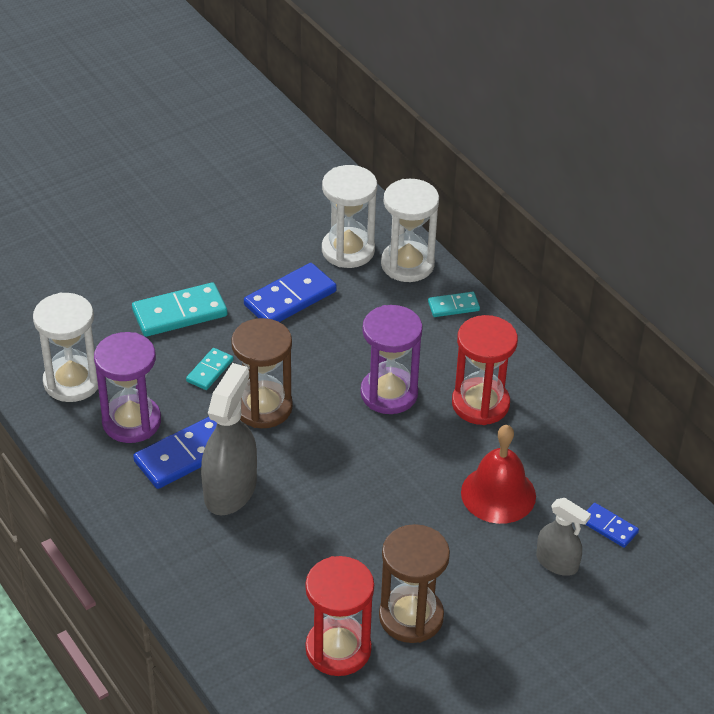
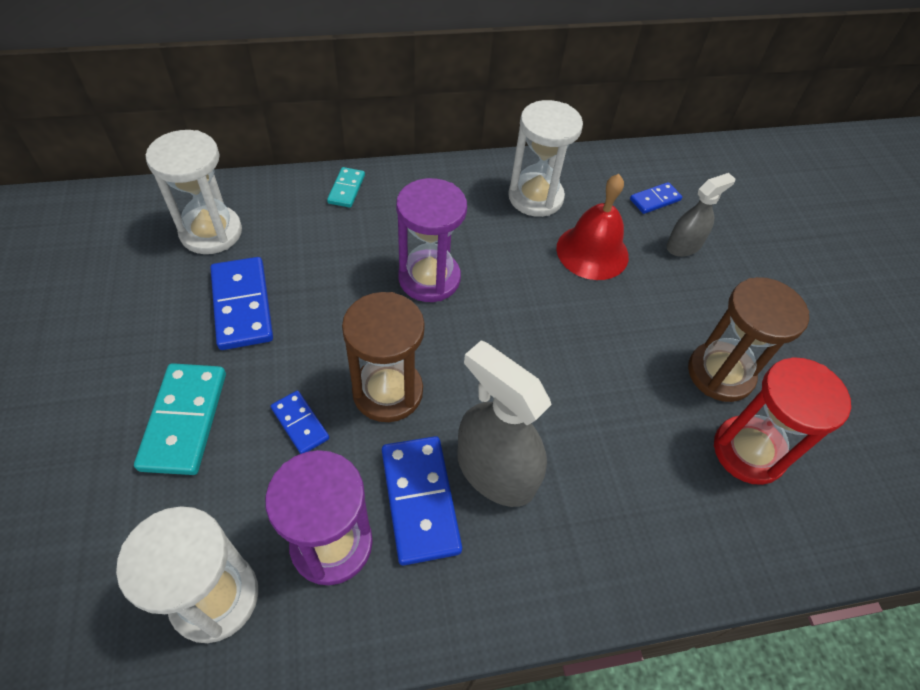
camera: 70 degrees left, 10 degrees up
turquoise domino [186,348,233,390] -> blue domino [271,391,329,454]
white hourglass [381,179,439,282] -> white hourglass moved to [508,100,583,217]
red hourglass [452,315,518,425] -> none

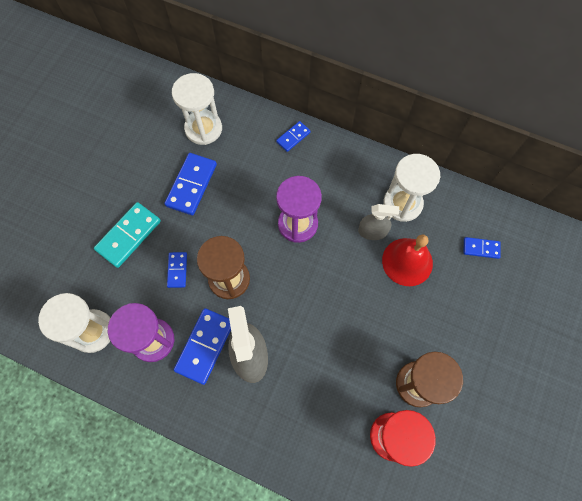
camera: 40 degrees right, 15 degrees up
turquoise domino [327,167,365,208] -> blue domino [276,121,311,152]
grey spray bottle [666,173,735,257] -> grey spray bottle moved to [358,204,399,240]

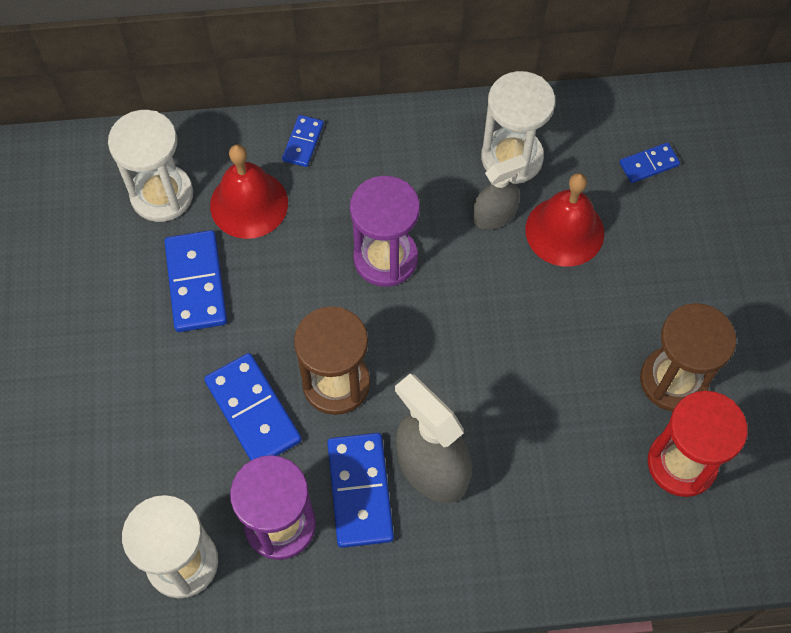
camera: 30 degrees left, 5 degrees down
turquoise domino [94,202,161,268] -> none
blue domino [167,252,187,288] -> blue domino [204,353,302,461], size x1.80
none -> red bell [210,144,288,239]

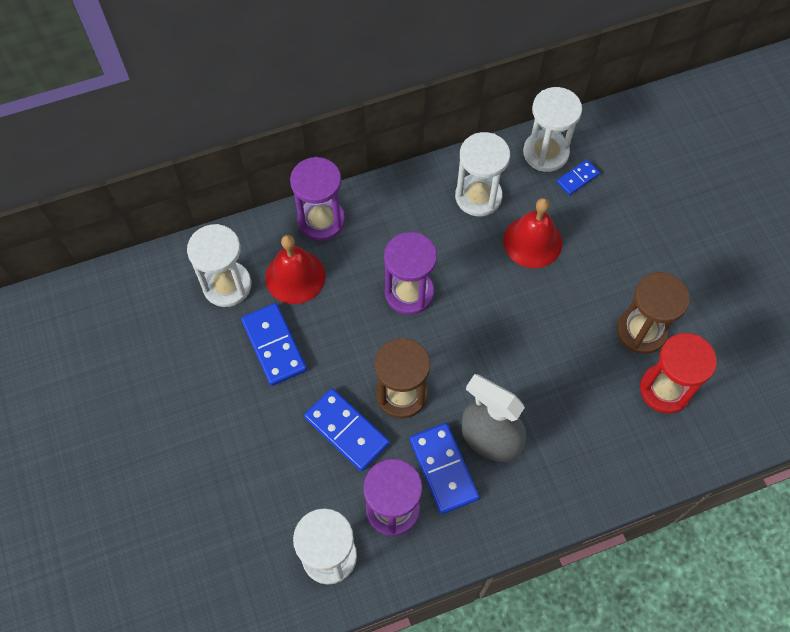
camera: 15 degrees left, 0 degrees up
blue domino [282,115,324,167] -> purple hourglass [290,157,345,241]
grey spray bottle [473,155,527,230] -> none
none -> white hourglass [523,87,582,172]

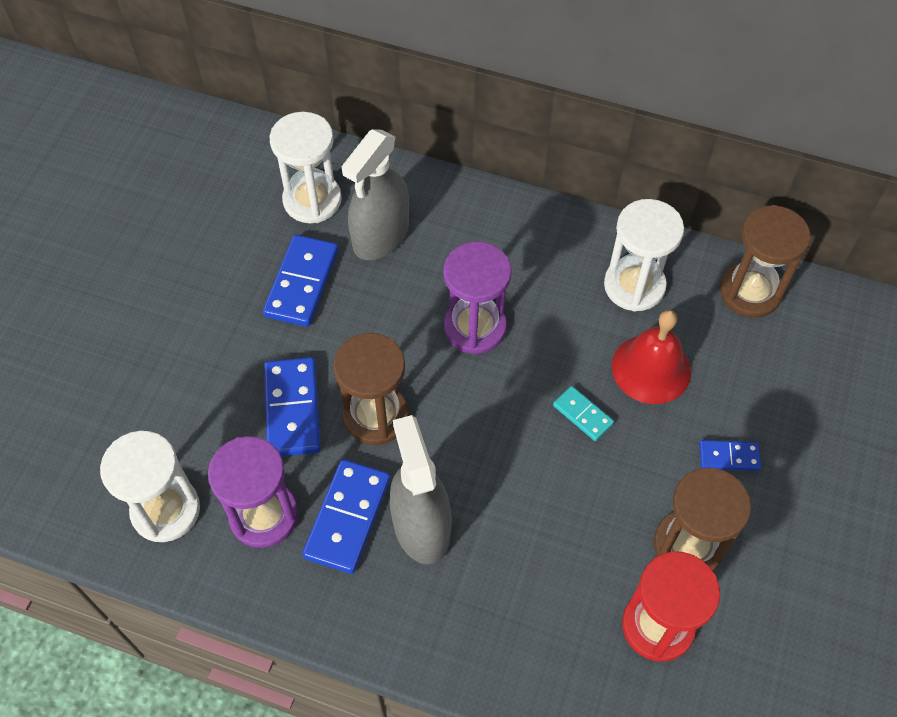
camera: 40 degrees right, 5 degrees down
red bell [265,235,325,304] -> grey spray bottle [341,129,409,260]
purple hourglass [290,157,345,241] -> none
white hourglass [523,87,582,172] -> brown hourglass [720,205,810,318]
blue domino [557,160,600,195] -> blue domino moved to [699,440,761,471]
none -> turquoise domino [553,386,614,441]

